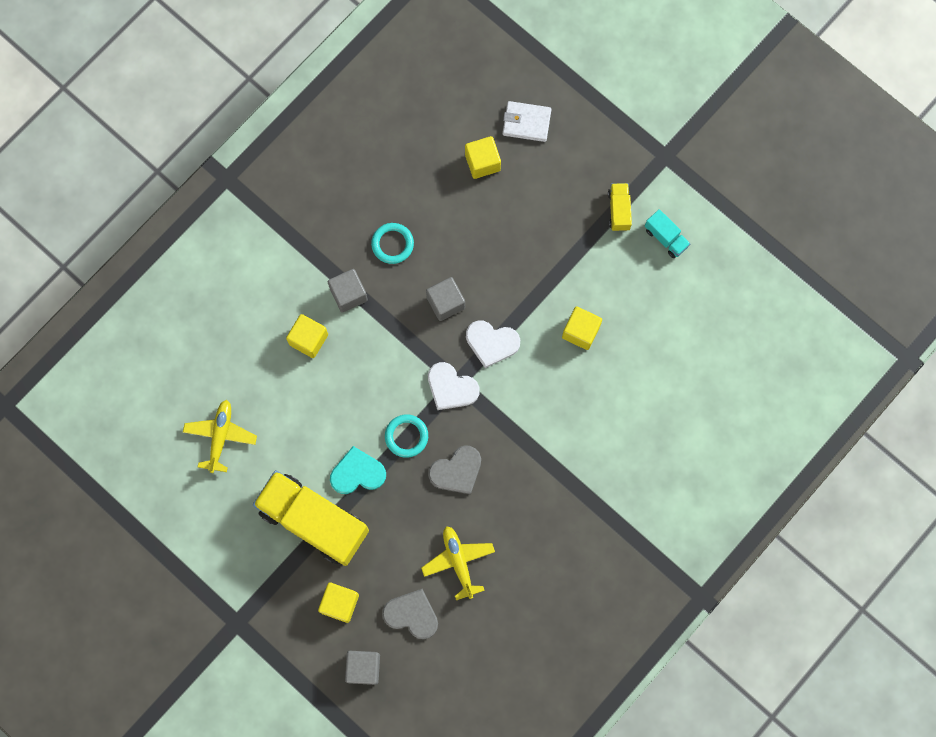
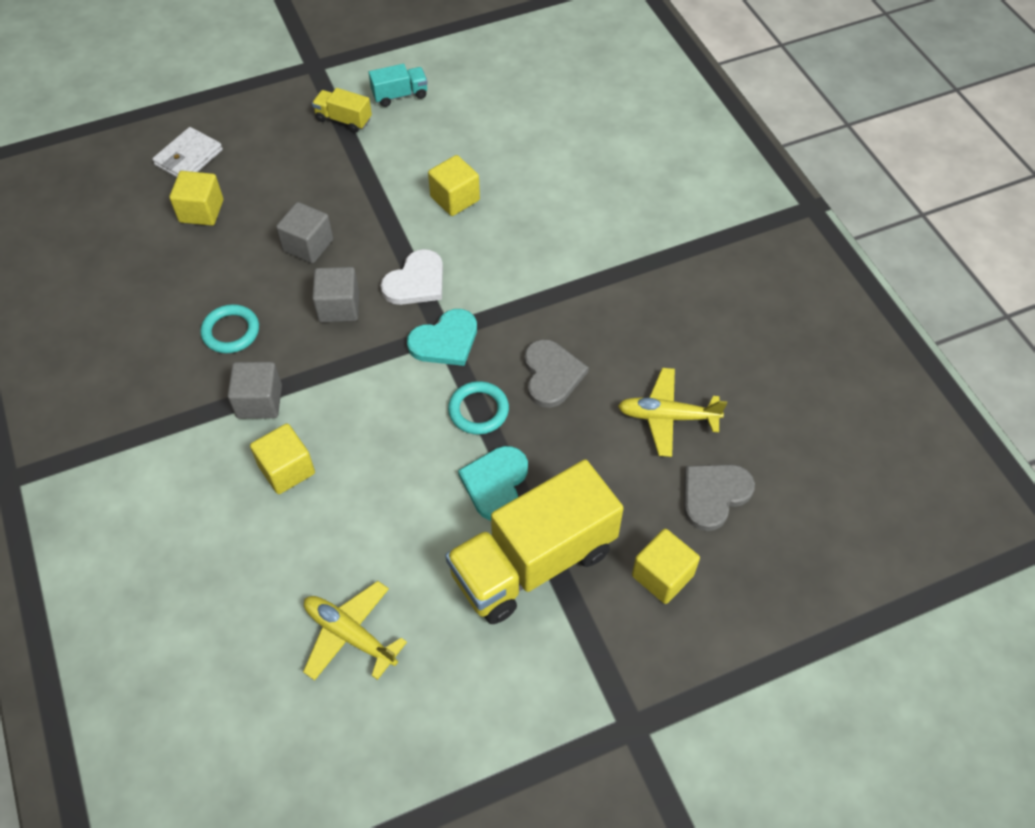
camera: 65 degrees left, 20 degrees down
grey cube [345,651,380,685] -> grey cube moved to [276,202,333,263]
white heart [428,362,480,410] -> turquoise heart [407,309,477,366]

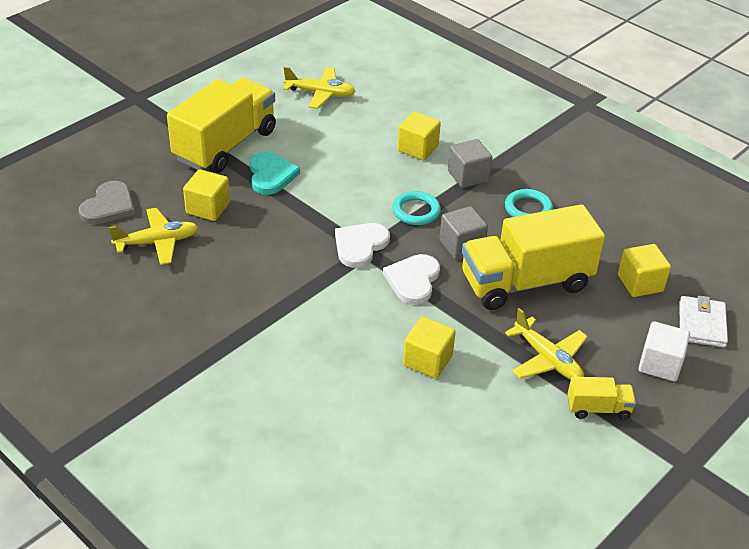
camera: 155 degrees right, 15 degrees down
grey cube [276,202,333,263] -> yellow truck [462,204,605,310]
turquoise truck [369,64,428,107] -> none
turquoise heart [407,309,477,366] -> white heart [335,223,390,268]
turquoise ring [448,381,509,435] -> turquoise ring moved to [392,191,441,225]
grey heart [524,339,589,408] -> none
yellow cube [632,529,700,604] -> yellow cube moved to [183,169,230,221]
none -> yellow plane [505,308,588,380]
none -> white cube [639,321,690,381]

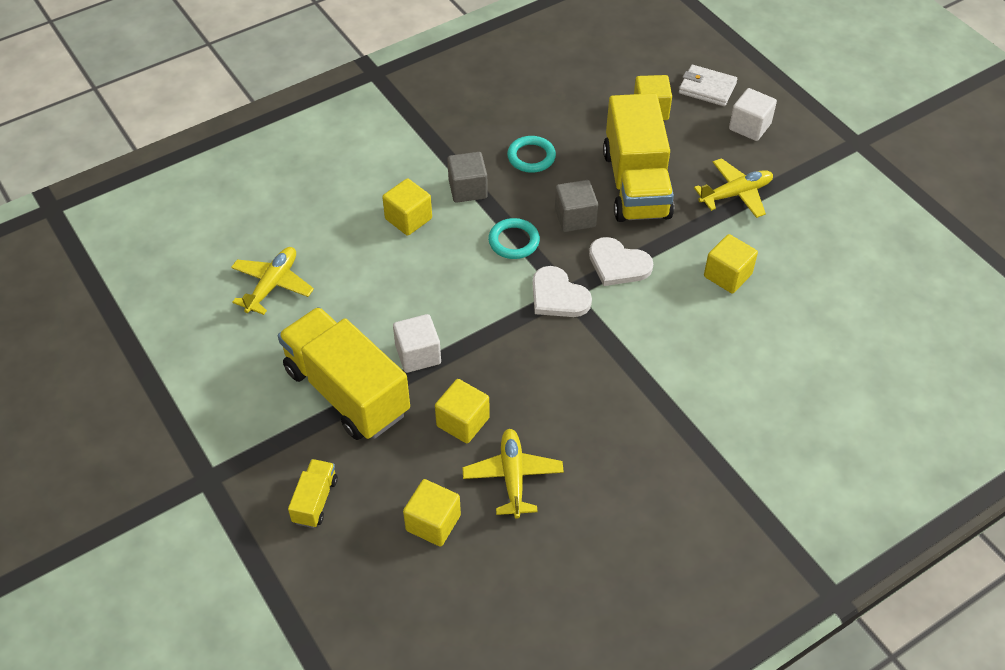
camera: 75 degrees left, 10 degrees up
grey heart [79,181,135,225] -> yellow cube [403,479,461,547]
turquoise heart [250,152,300,195] -> white cube [393,314,441,373]
yellow truck [568,377,636,420] -> yellow truck moved to [288,459,338,528]

